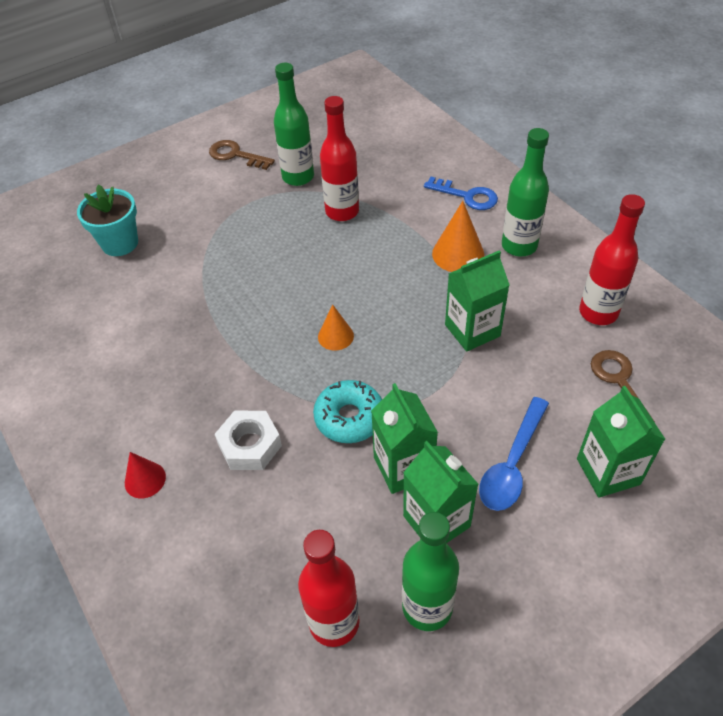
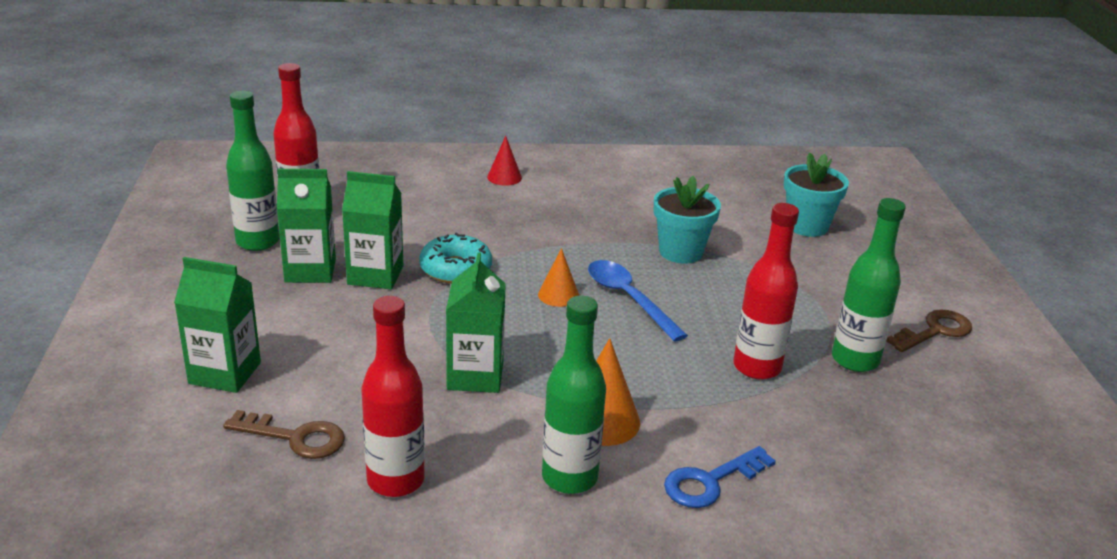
camera: 115 degrees right, 20 degrees down
white nut [215,411,282,470] -> none
blue spoon [479,397,549,511] -> blue spoon moved to [588,260,688,342]
none -> turquoise flower pot [654,176,721,264]

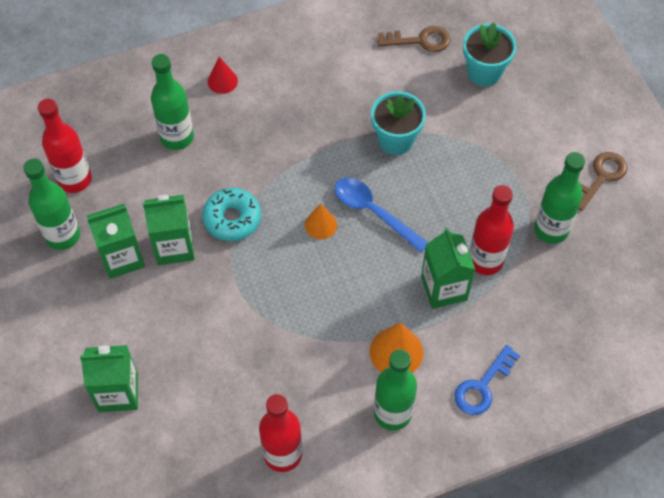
camera: 15 degrees left, 30 degrees up
brown key [223,410,345,459] -> brown key moved to [377,26,450,52]
green carton [446,252,506,393] -> green carton moved to [421,228,476,309]
none -> green bottle [151,54,194,150]

